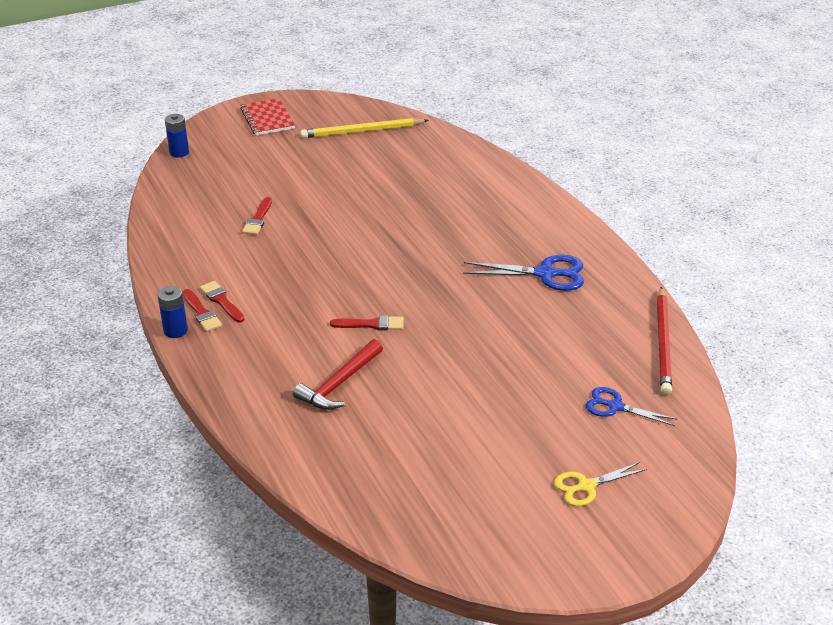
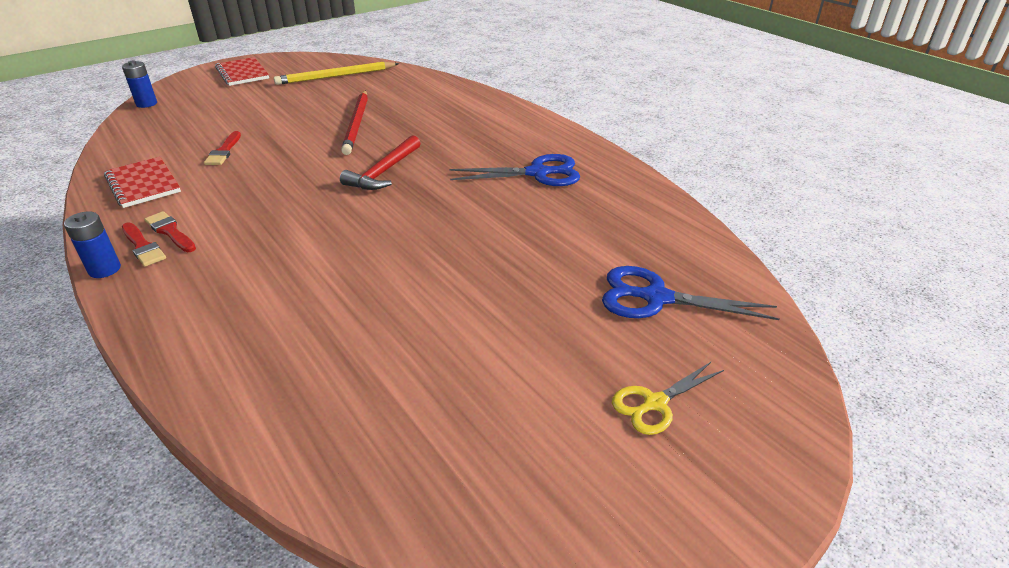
camera: 10 degrees left, 0 degrees up
red hammer [293,339,383,410] -> red hammer moved to [340,135,421,190]
red brush [330,315,404,331] -> none
blue scissors [586,387,677,426] -> blue scissors [602,266,779,320], size x1.55
red pencil [657,287,672,395] -> red pencil moved to [341,91,368,155]
none -> red notebook [104,157,181,208]

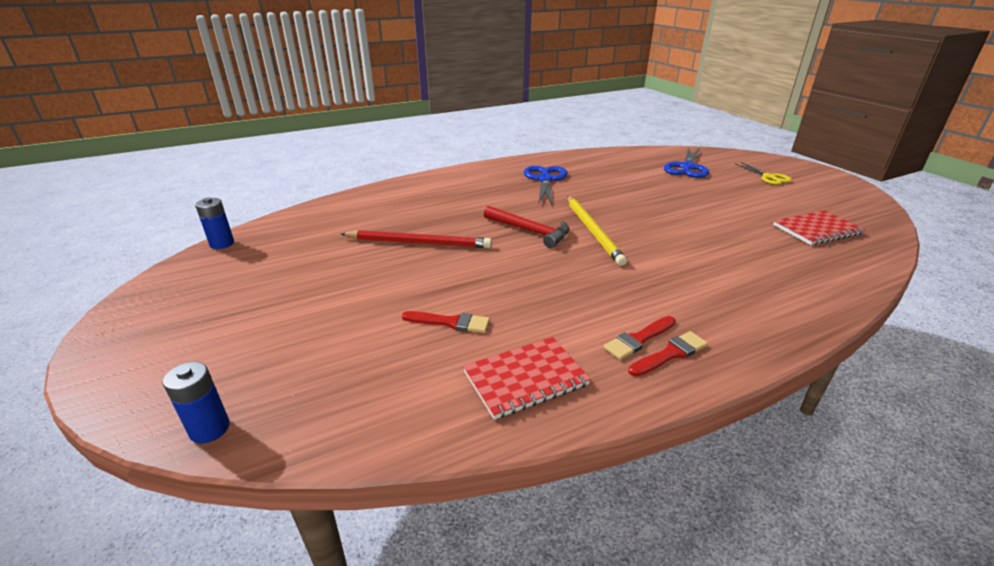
camera: 80 degrees left, 5 degrees down
blue battery [64,211,121,278] -> blue battery moved to [195,197,234,249]
red notebook [215,57,269,86] -> red notebook moved to [773,210,865,245]
yellow pencil [274,62,399,85] -> yellow pencil moved to [567,196,627,266]

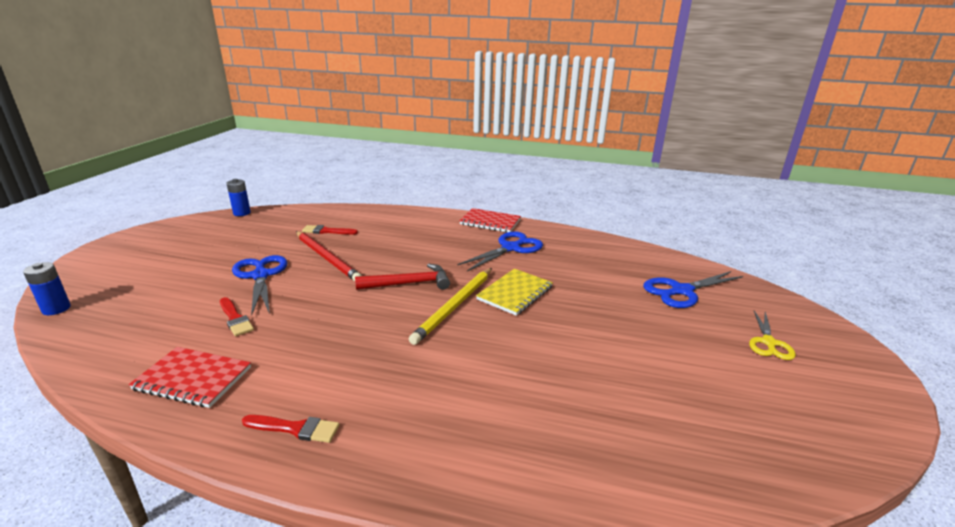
camera: 40 degrees right, 5 degrees down
red hammer [484,206,569,248] -> red hammer turned 90 degrees counterclockwise [355,263,450,290]
red brush [603,316,676,360] -> red brush moved to [302,225,358,235]
red notebook [773,210,865,245] -> red notebook moved to [459,208,521,233]
none -> blue scissors [232,255,288,315]
none -> yellow notebook [476,269,553,316]

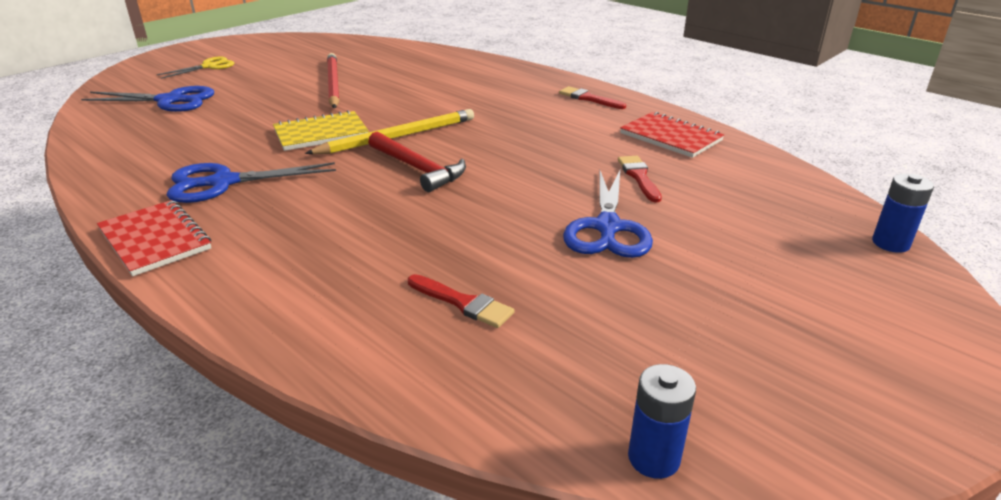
camera: 150 degrees left, 5 degrees up
red pencil [296,231,362,281] -> red pencil moved to [327,53,339,109]
red hammer [355,263,450,290] -> red hammer turned 150 degrees counterclockwise [368,132,466,192]

